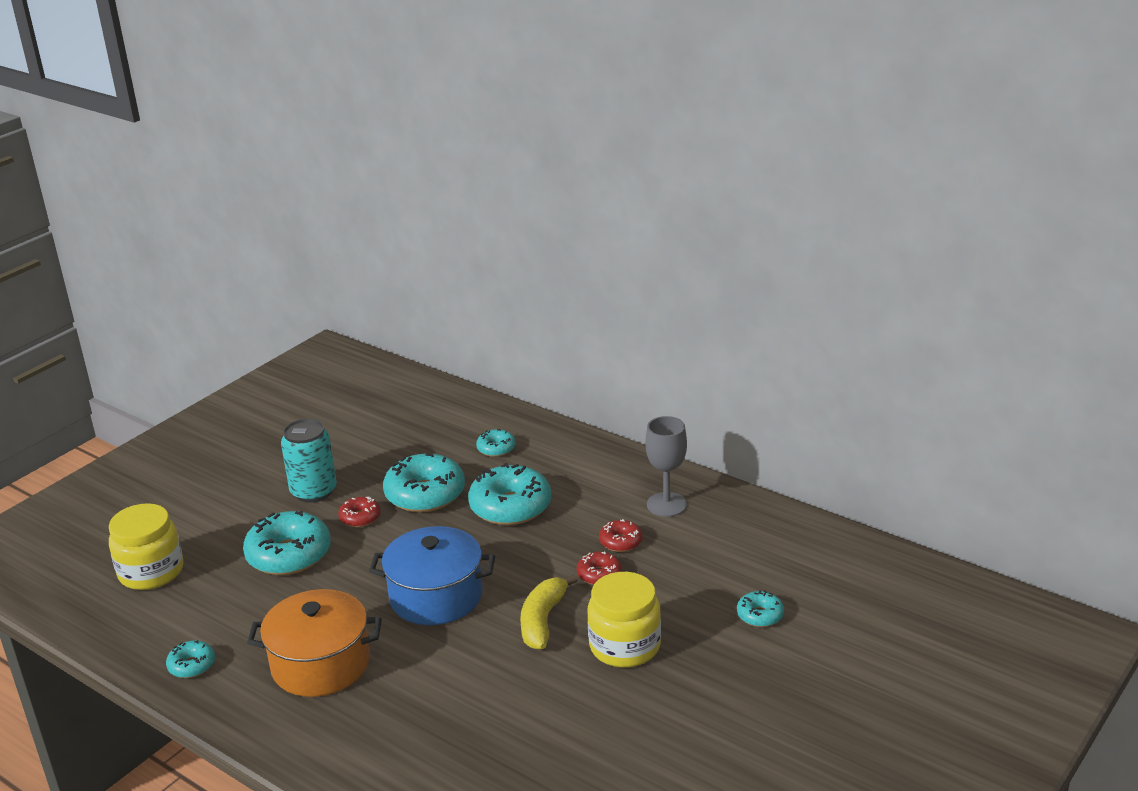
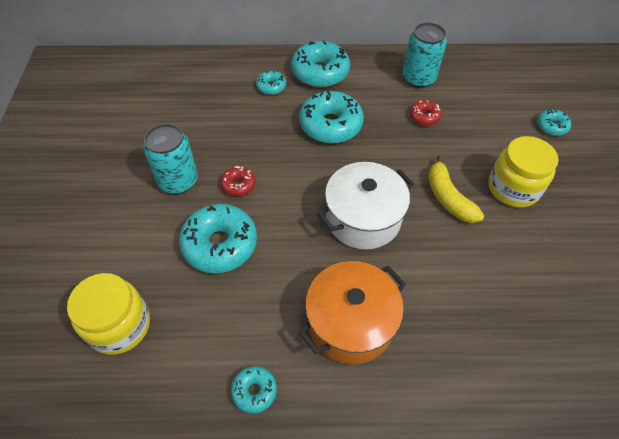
camera: 40 degrees left, 25 degrees up
blue pot [369,526,495,625] -> white pot [317,162,414,250]
turquoise donut [383,452,465,512] -> turquoise donut moved to [291,41,350,87]
red donut [577,551,621,585] -> none
grey goblet [646,416,687,517] -> turquoise can [403,22,447,88]

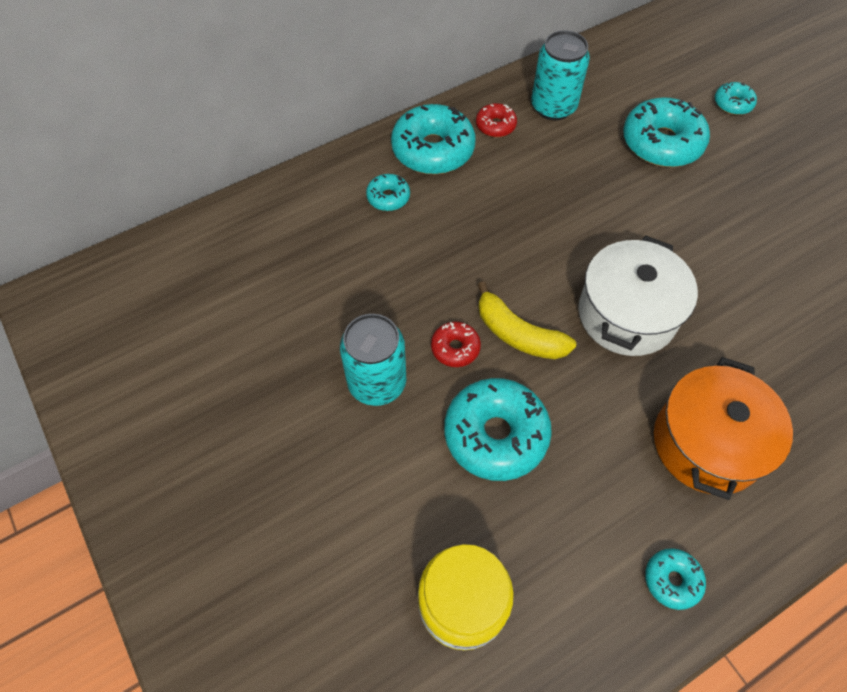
camera: 30 degrees left, 5 degrees up
turquoise donut [299,91,364,143] -> turquoise donut moved to [623,97,710,167]
red donut [410,100,442,126] -> red donut moved to [476,103,517,137]
yellow banana [428,155,484,223] -> yellow banana moved to [478,281,576,359]
yellow jar [488,136,559,208] -> none

